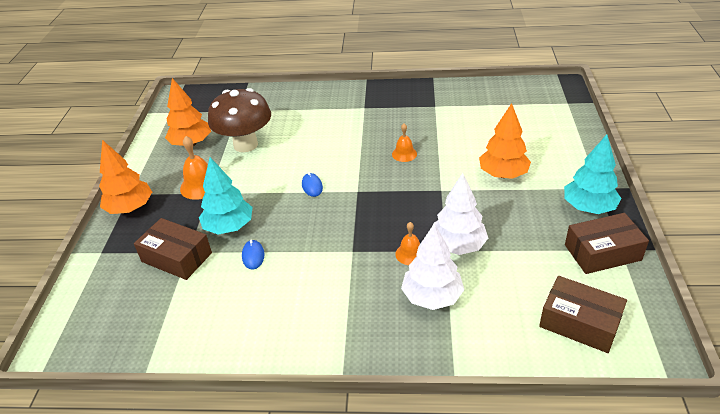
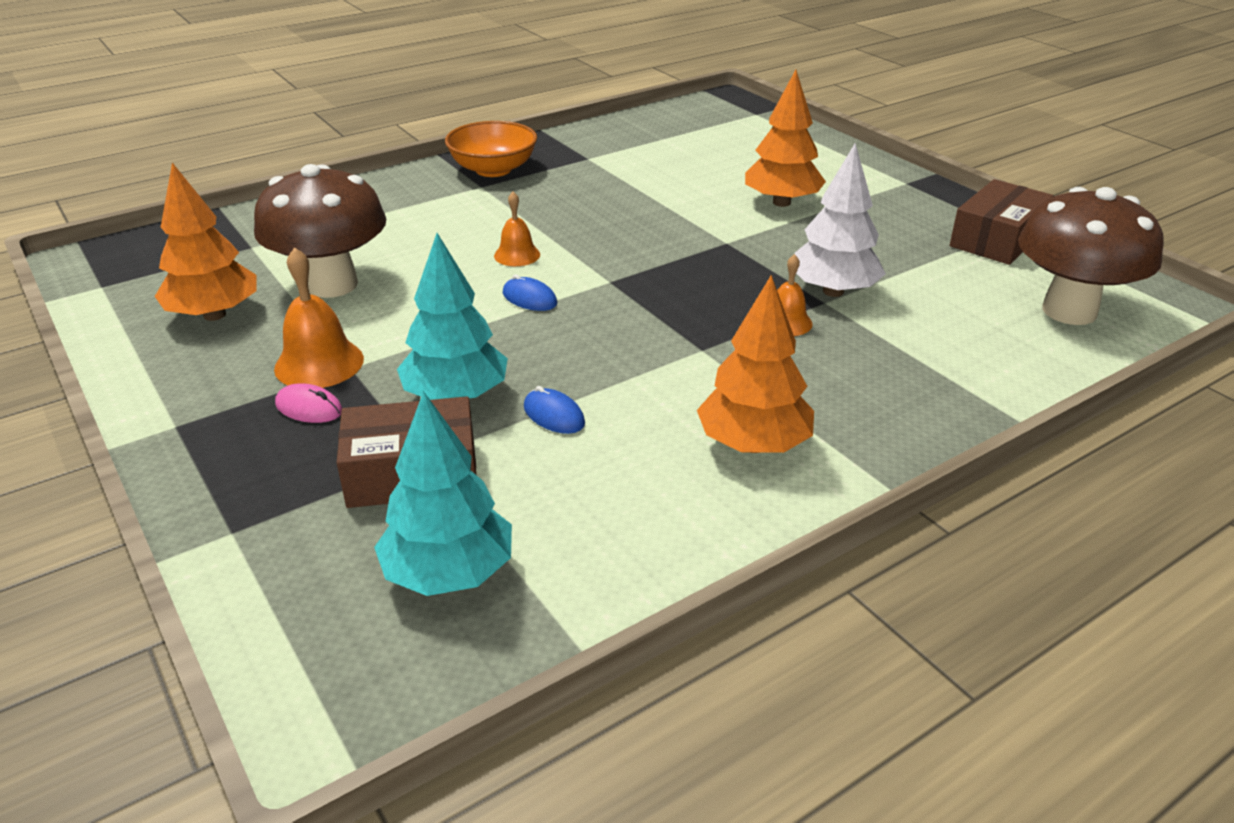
camera: 40 degrees left, 5 degrees down
orange tree [99,140,152,214] -> orange tree moved to [697,275,814,453]
orange bell [392,124,417,162] -> orange bell moved to [494,192,540,266]
white tree [401,223,464,310] -> none
brown box [539,276,627,353] -> brown mushroom [1018,187,1164,325]
turquoise tree [564,134,621,214] -> turquoise tree moved to [374,391,512,596]
none -> pink mouse [275,383,342,423]
none -> orange bowl [445,121,537,177]

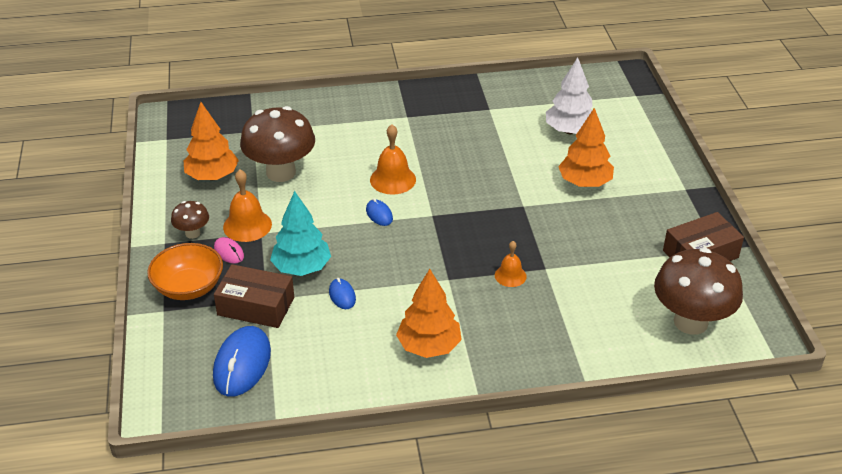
camera: 25 degrees right, 5 degrees up
turquoise tree [374,391,512,596] -> blue mouse [213,326,271,396]
orange bowl [445,121,537,177] -> orange bowl moved to [147,243,223,300]
orange bell [494,192,540,266] -> orange bell [370,124,416,195], size x1.59
white tree [795,143,886,297] -> white tree moved to [546,57,593,134]
none -> brown mushroom [171,201,209,239]

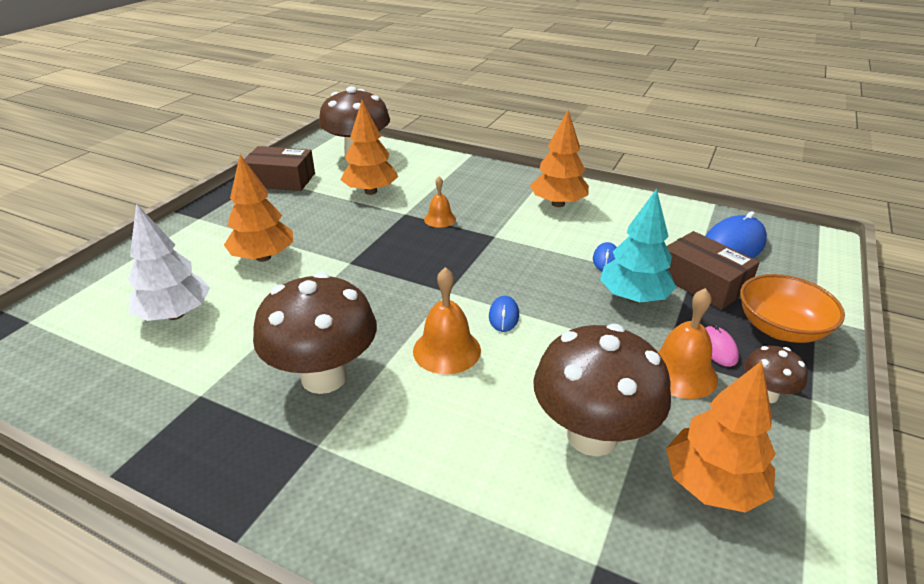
camera: 145 degrees left, 5 degrees down
none -> brown mushroom [253,272,377,394]
none -> orange tree [341,100,398,195]

